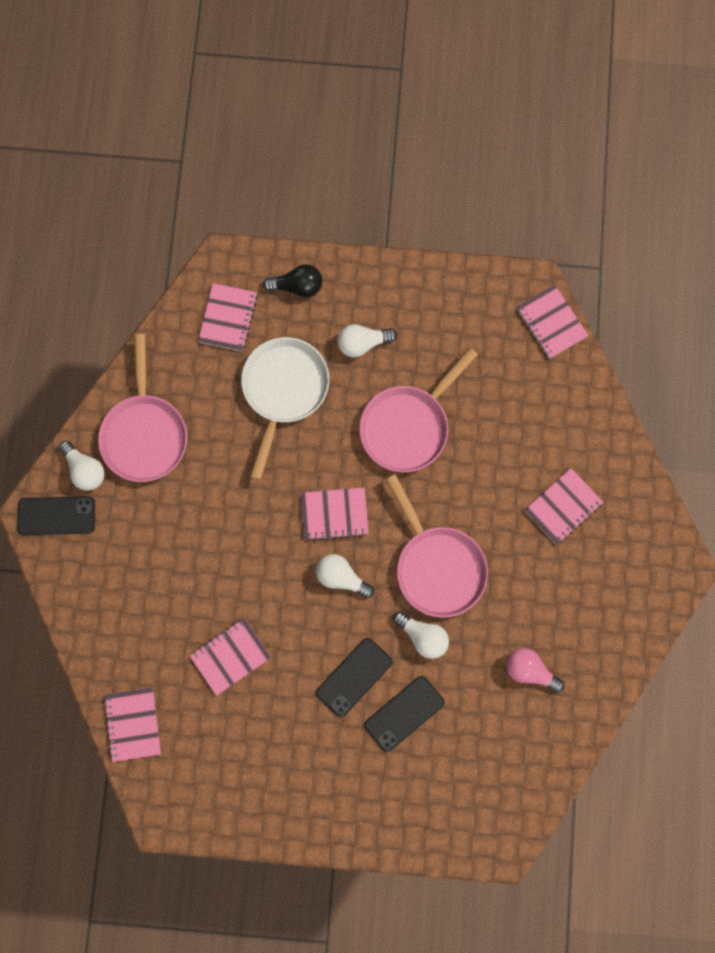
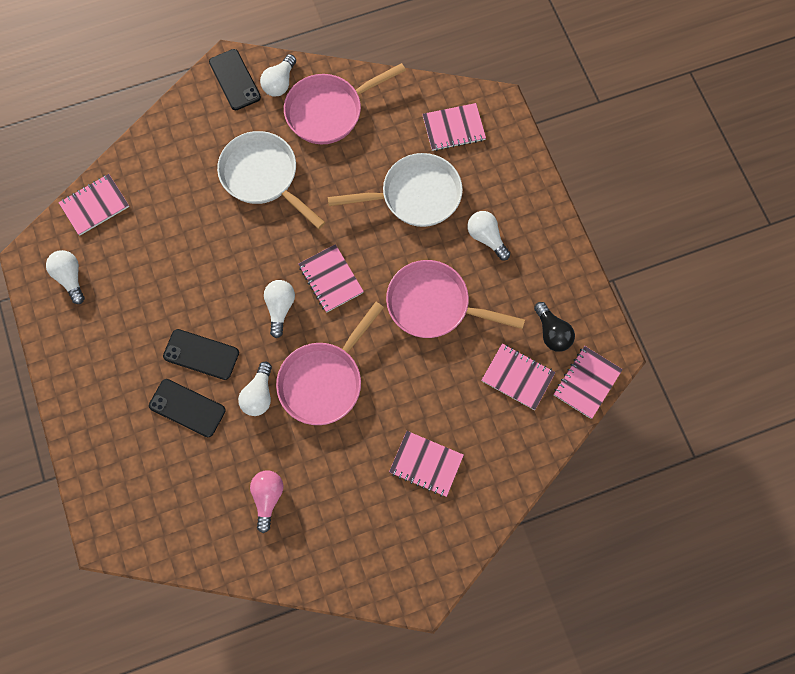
camera: 65 degrees right, 5 degrees down
pink notebook [190,618,271,696] -> pink notebook moved to [482,344,556,410]
black light bulb [263,264,322,297] -> black light bulb moved to [534,302,575,352]
none -> white light bulb [46,250,85,304]
none -> white pan [217,131,326,229]

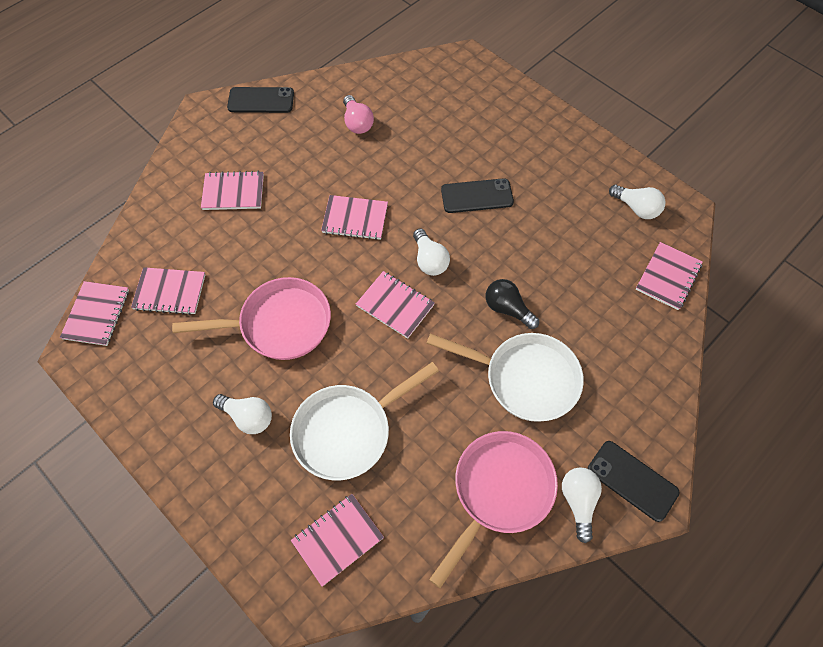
camera: 155 degrees right, 10 degrees down
black phone [149,379,226,437] -> black phone moved to [227,87,294,113]
white light bulb [238,362,272,416] -> none
pink pan [276,302,384,425] -> pink notebook [321,195,388,240]
black light bulb [534,302,575,352] -> black light bulb moved to [485,279,539,329]

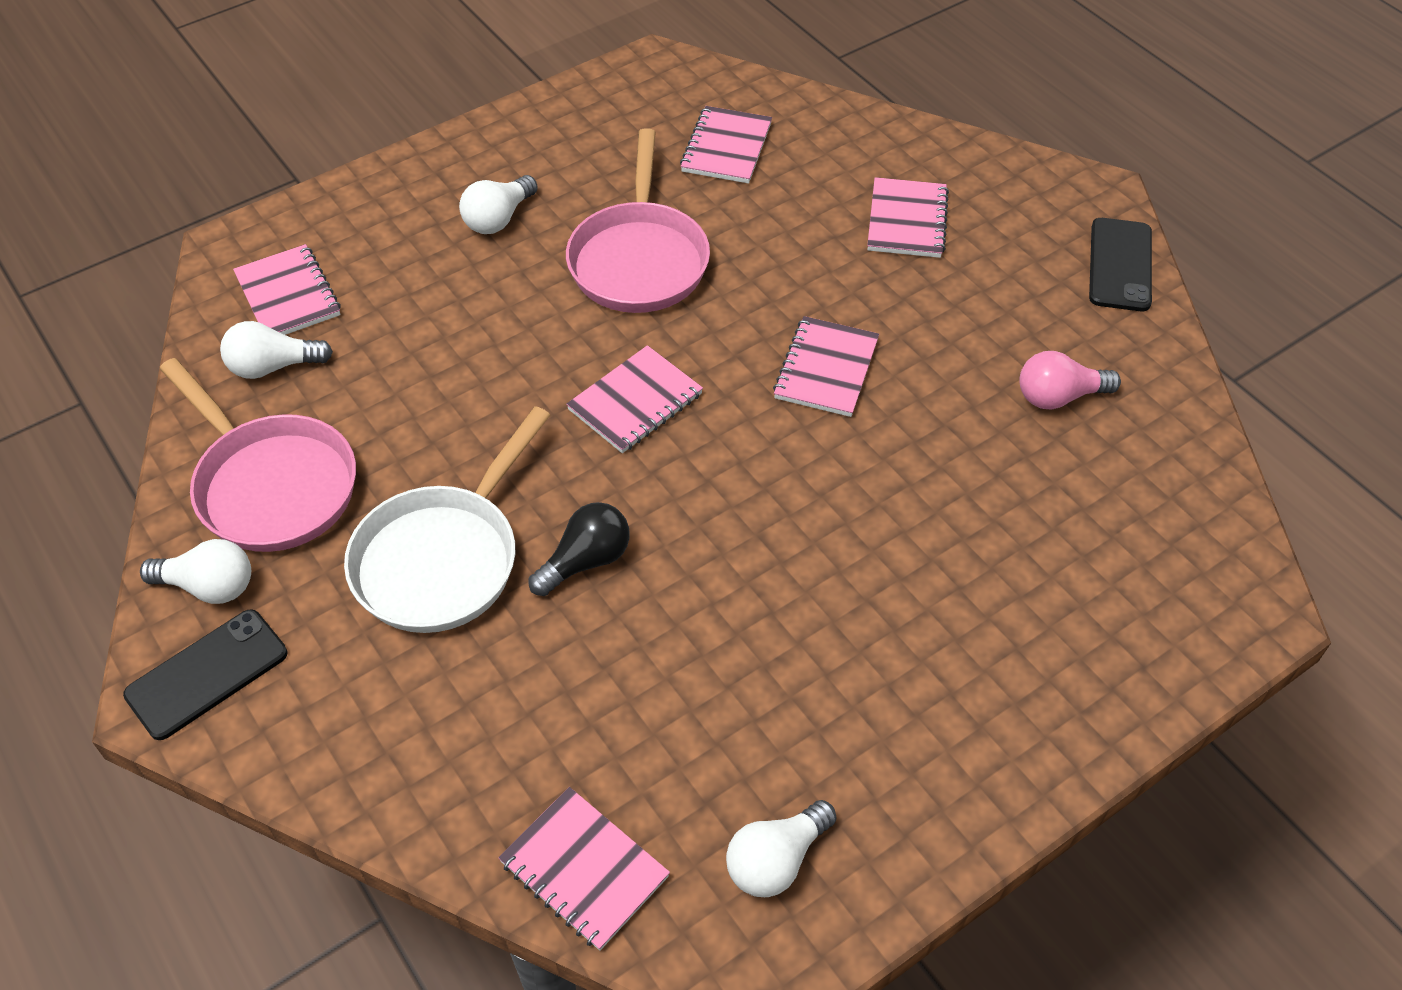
camera: 100 degrees right, 10 degrees down
pink notebook [60,281,129,346] -> none
white pan [290,362,439,480] -> none
white light bulb [413,228,450,276] -> white light bulb moved to [220,321,333,379]
black phone [441,178,514,213] -> none

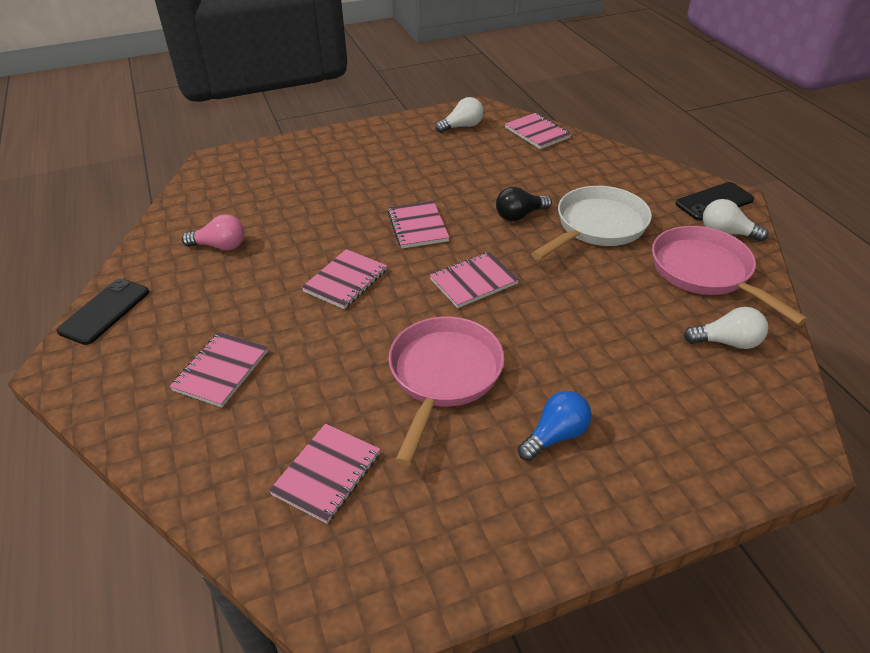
camera: 165 degrees left, 10 degrees down
pink notebook [233,244,341,335] -> pink notebook moved to [387,201,449,249]
white light bulb [459,175,538,234] -> blue light bulb [518,391,592,461]

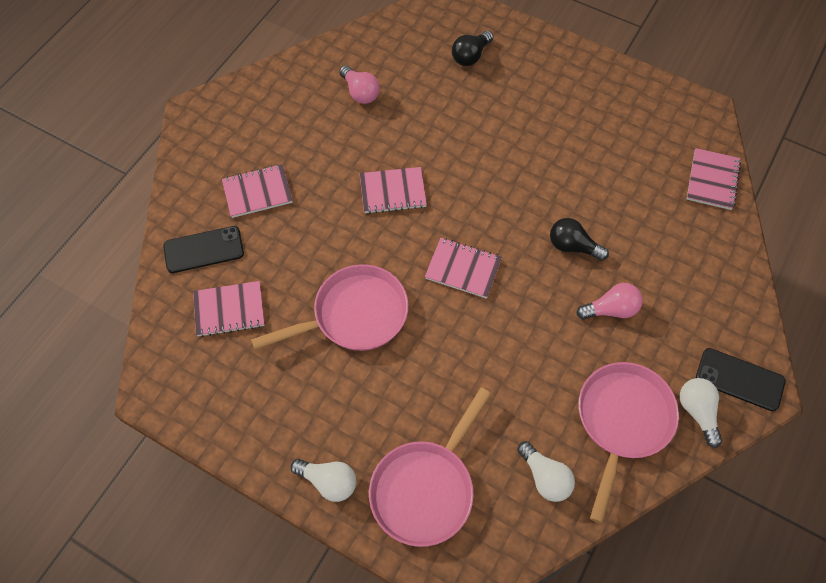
camera: 50 degrees right, 20 degrees up
black phone [57,279,149,345] -> black phone moved to [163,226,244,273]
pink notebook [387,201,449,249] -> none
white light bulb [435,97,484,133] -> white light bulb moved to [290,459,356,502]
blue light bulb [518,391,592,461] -> none
white pan [531,186,652,260] -> pink light bulb [576,283,643,320]
none -> pink pan [369,387,491,547]
none -> black light bulb [452,31,493,66]

